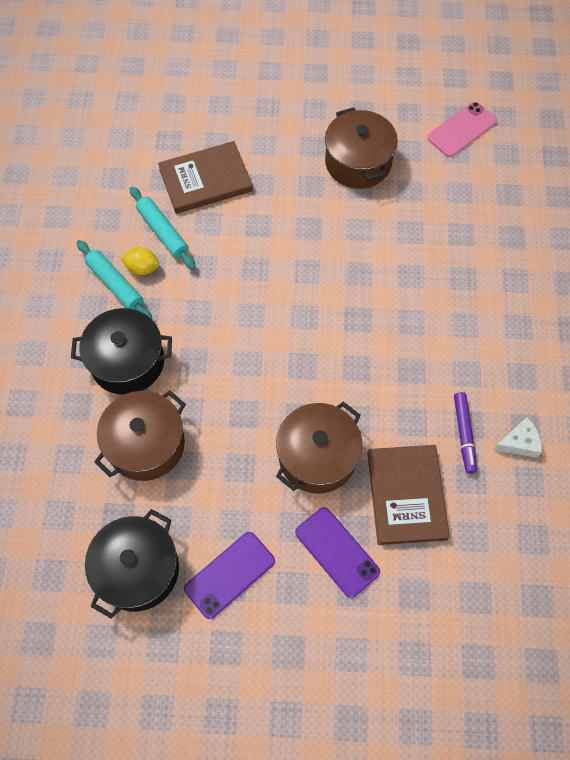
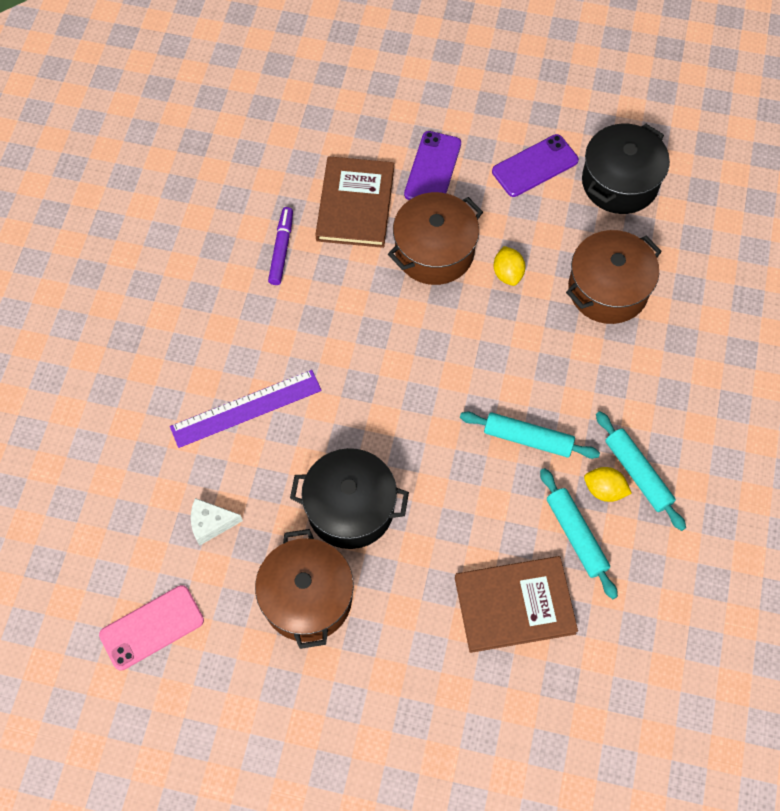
camera: 170 degrees left, 0 degrees up
black pot [71,308,172,395] -> black pot moved to [290,448,409,549]
purple phone [295,507,380,598] -> purple phone turned 45 degrees clockwise [404,131,461,200]
white cheese [493,417,542,458] -> white cheese moved to [191,498,243,546]
none -> purple ruler [170,370,322,448]
none -> turquoise rolling pin [460,412,600,459]
none -> yellow lemon [494,246,525,286]

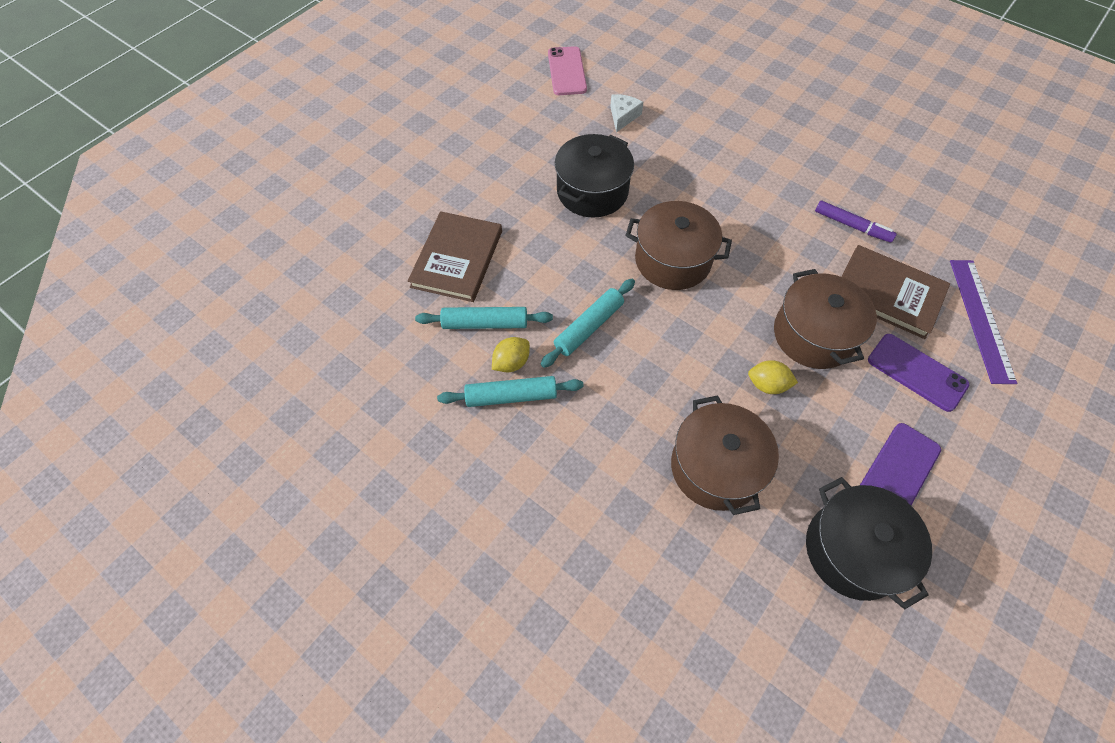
camera: 115 degrees right, 5 degrees down
purple ruler [170,370,322,448] -> purple ruler moved to [950,260,1017,384]
brown pot [255,529,354,649] -> brown pot moved to [625,201,732,290]
purple phone [492,134,579,197] -> purple phone turned 45 degrees clockwise [860,423,941,505]

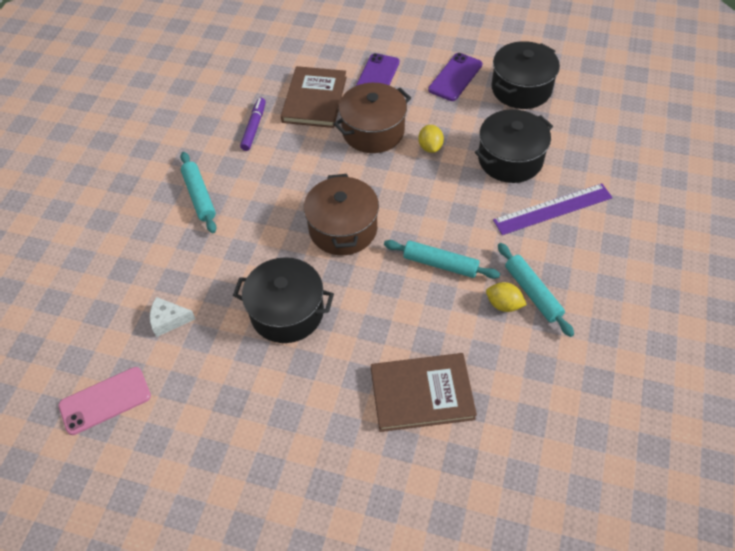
camera: 110 degrees left, 5 degrees down
turquoise rolling pin [415,307,553,329] -> turquoise rolling pin moved to [180,152,217,233]
brown pot [671,395,779,515] -> black pot [475,109,553,183]
purple phone [860,423,941,505] -> purple phone turned 75 degrees counterclockwise [428,53,482,101]
purple ruler [950,260,1017,384] -> purple ruler moved to [493,183,613,235]

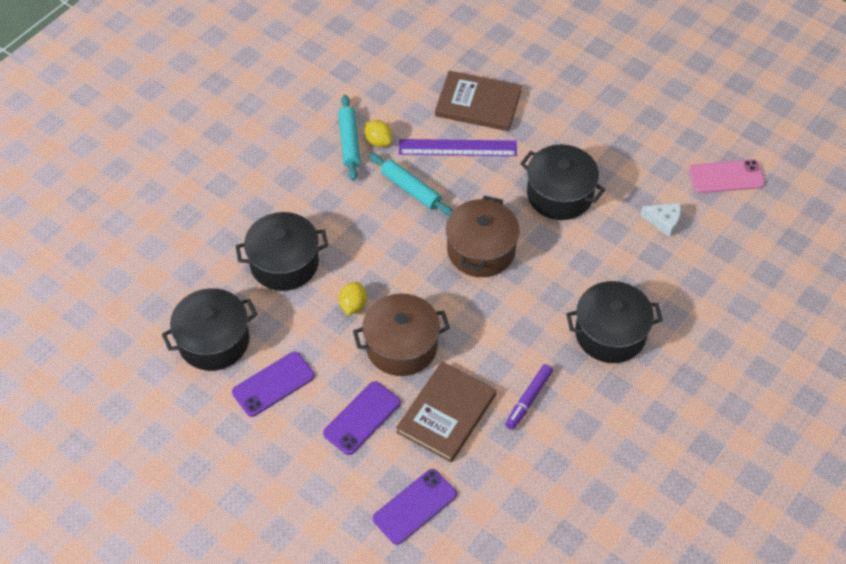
camera: 160 degrees left, 0 degrees up
turquoise rolling pin [180,152,217,233] -> black pot [566,281,663,363]
purple ruler [493,183,613,235] -> purple ruler moved to [399,139,517,156]
none -> purple phone [373,469,457,545]

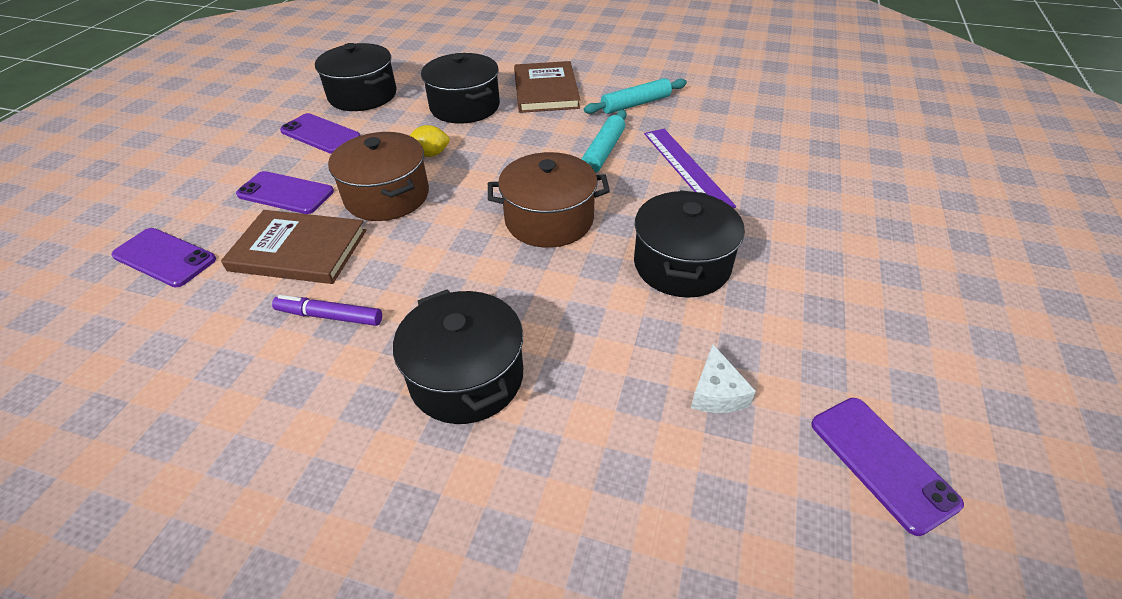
camera: 70 degrees right, 10 degrees down
yellow lemon [365,120,392,147] -> none
brown book [435,71,522,131] -> brown book moved to [514,61,580,113]
pink phone [689,160,765,193] -> purple phone [811,398,964,536]

